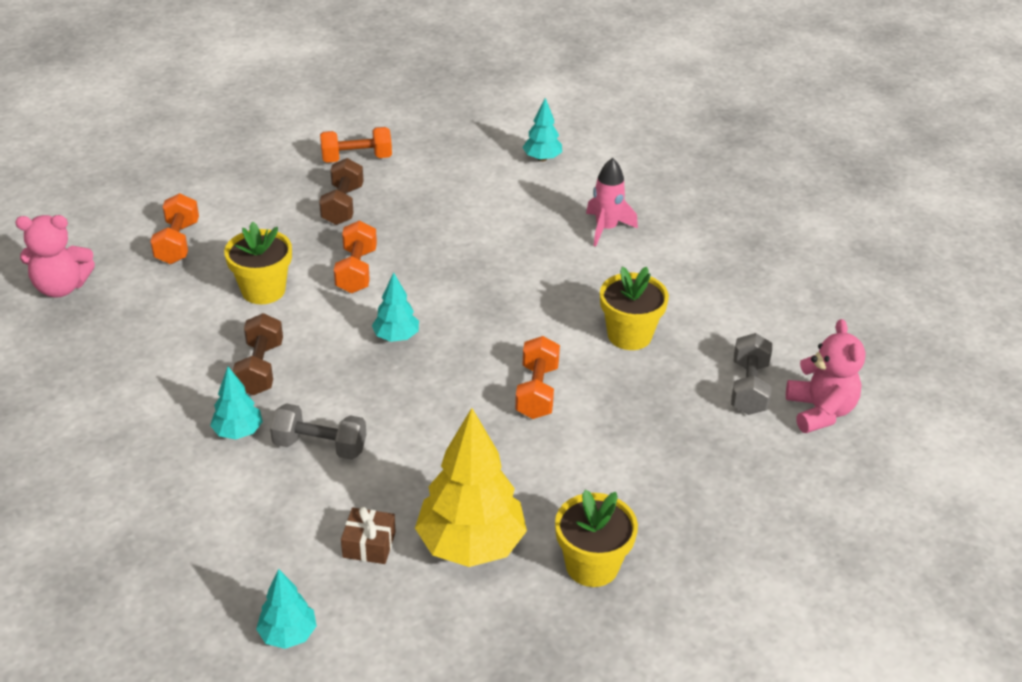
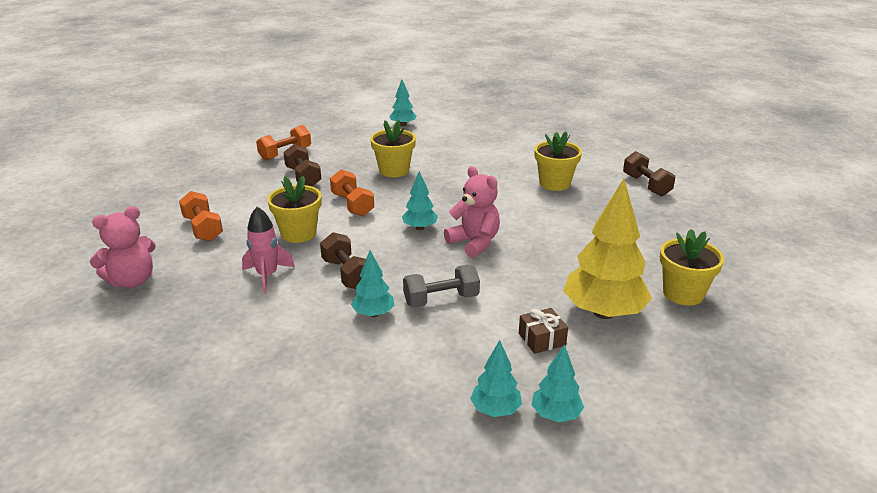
camera: 30 degrees left, 10 degrees down
orange dumbbell [515,336,560,419] -> none
pink rocket [586,158,638,247] -> pink rocket moved to [242,206,295,293]
grey dumbbell [731,333,772,415] -> brown dumbbell [623,151,675,196]
pink teddy bear [786,319,866,433] -> pink teddy bear moved to [444,166,500,258]
none -> yellow flower pot [370,120,416,177]
none -> turquoise tree [470,340,522,417]

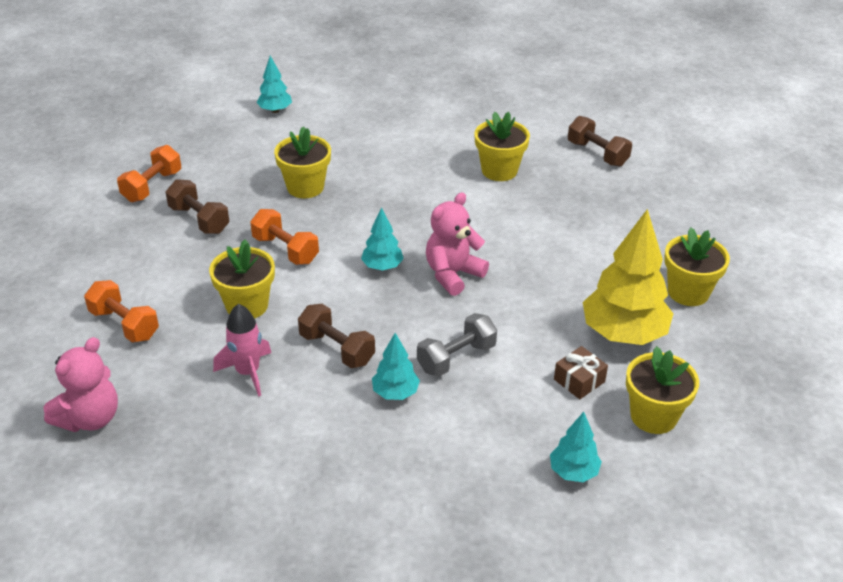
camera: 20 degrees left, 10 degrees up
pink teddy bear [444,166,500,258] -> pink teddy bear turned 75 degrees counterclockwise [426,192,489,296]
turquoise tree [531,344,584,422] -> none
none -> yellow flower pot [626,346,699,434]

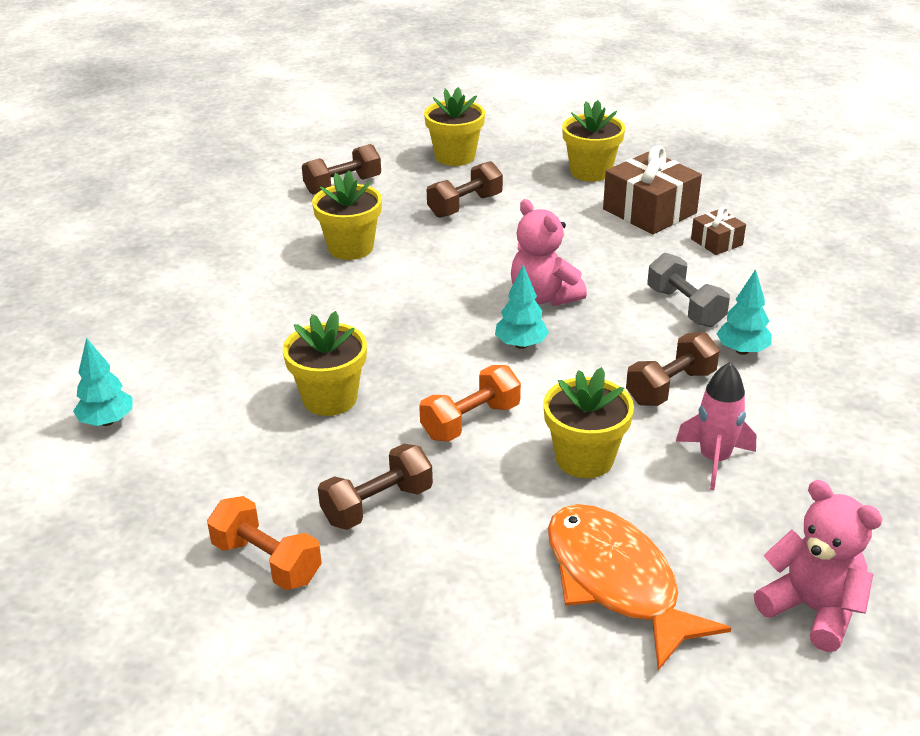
camera: 80 degrees left, 5 degrees down
orange dumbbell [84,280,159,343] -> orange fish [548,504,731,670]
turquoise tree [550,412,602,482] -> none
yellow tree [583,209,674,345] -> brown gift [603,145,702,234]
yellow flower pot [626,346,699,434] -> yellow flower pot moved to [424,87,485,166]
none -> brown dumbbell [427,161,503,218]

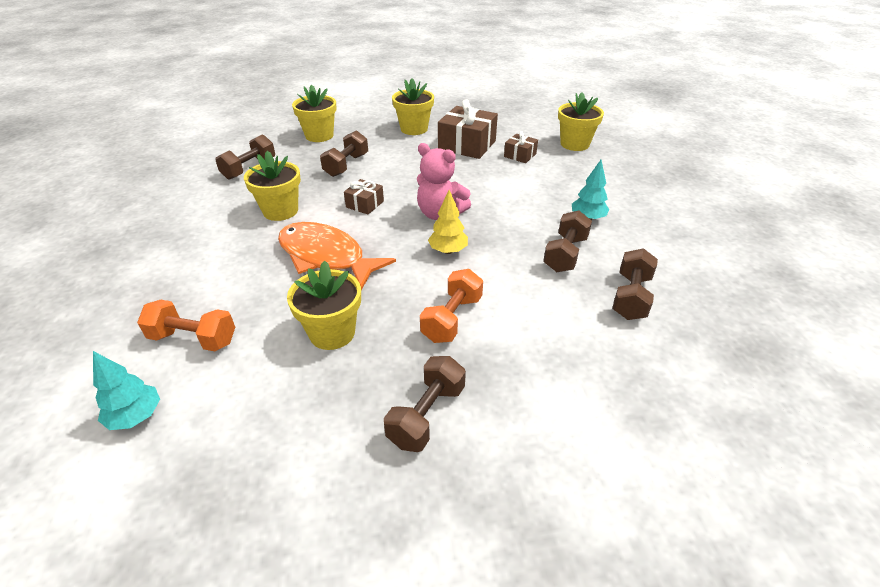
camera: 25 degrees left, 5 degrees up
orange dumbbell [207,496,322,590] -> orange dumbbell moved to [137,300,235,351]
turquoise tree [495,265,549,349] -> yellow tree [428,190,468,254]
yellow flower pot [543,367,634,478] -> yellow flower pot moved to [558,92,604,151]
orange fish [548,504,731,670] -> orange fish moved to [278,222,396,290]
grey dumbbell [647,253,730,327] -> none
pink rocket [676,362,756,490] -> brown dumbbell [612,248,658,320]
pink teddy bear [754,480,883,652] -> none
none -> brown gift [344,179,384,214]

